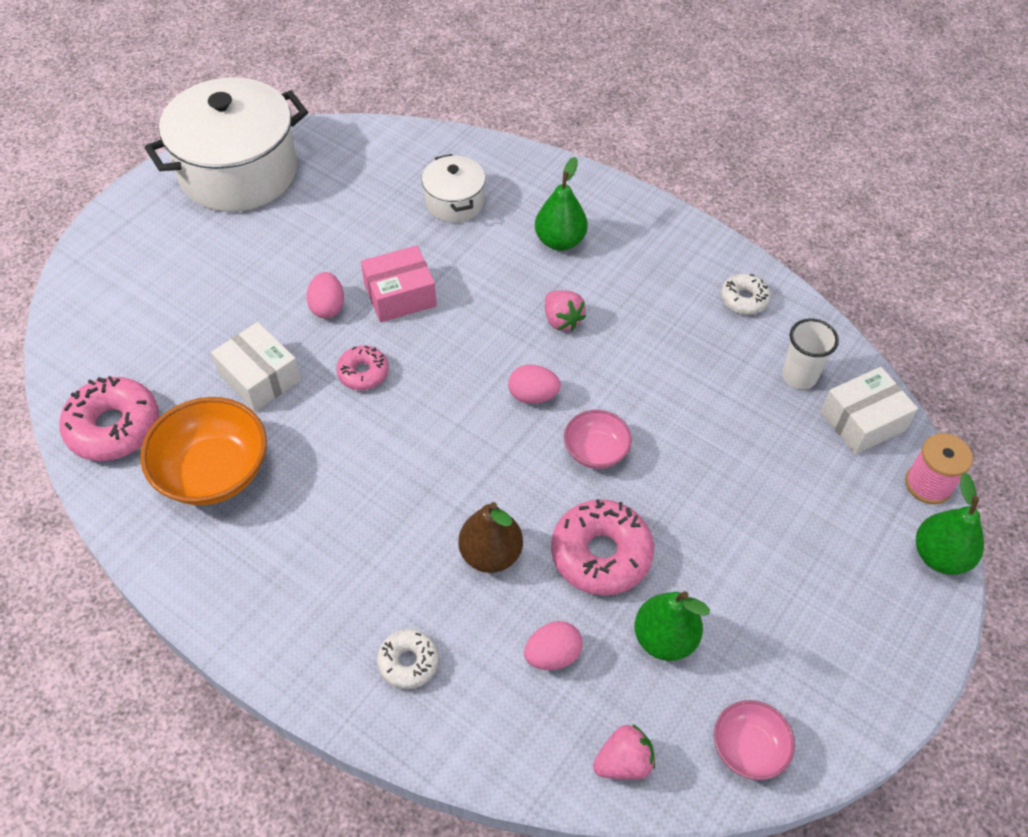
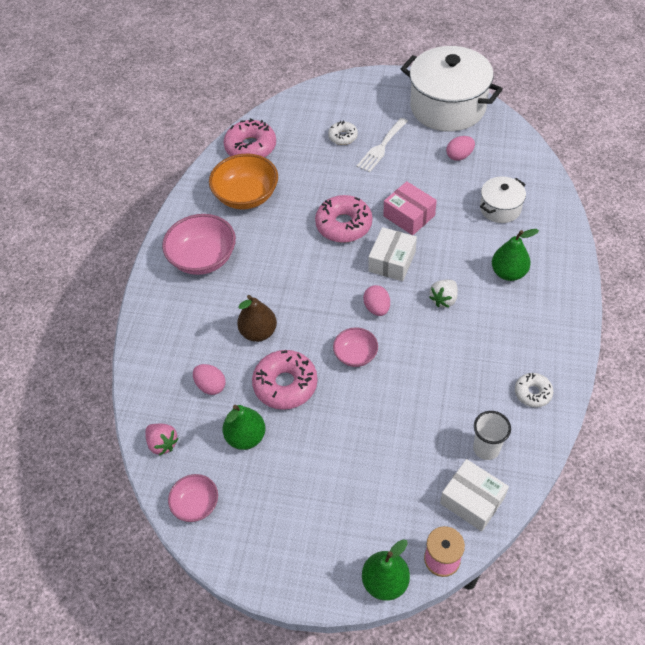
camera: 70 degrees right, 0 degrees up
white box [211,322,301,411] -> white box moved to [368,227,417,281]
pink egg [306,272,344,318] -> pink egg moved to [446,136,475,161]
pink donut [336,345,389,390] -> pink donut [315,195,372,243], size x1.77
white donut [377,629,439,689] -> white donut moved to [328,121,358,145]
pink strawberry [545,290,586,331] -> white strawberry [429,280,458,308]
none -> pink bowl [162,214,236,275]
none -> white fork [357,118,408,172]

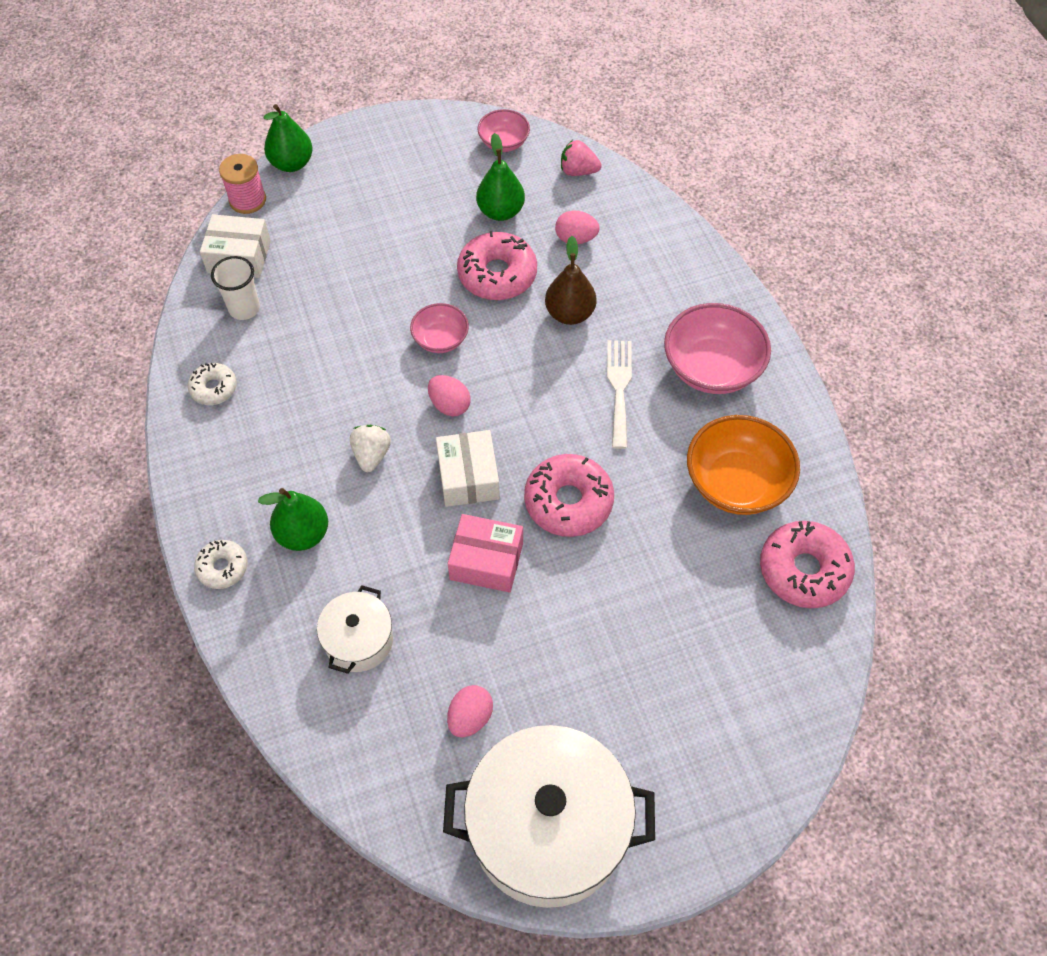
camera: 145 degrees right, 5 degrees up
white donut [328,121,358,145] -> white donut moved to [194,540,248,589]
white fork [357,118,408,172] -> white fork moved to [607,340,632,449]

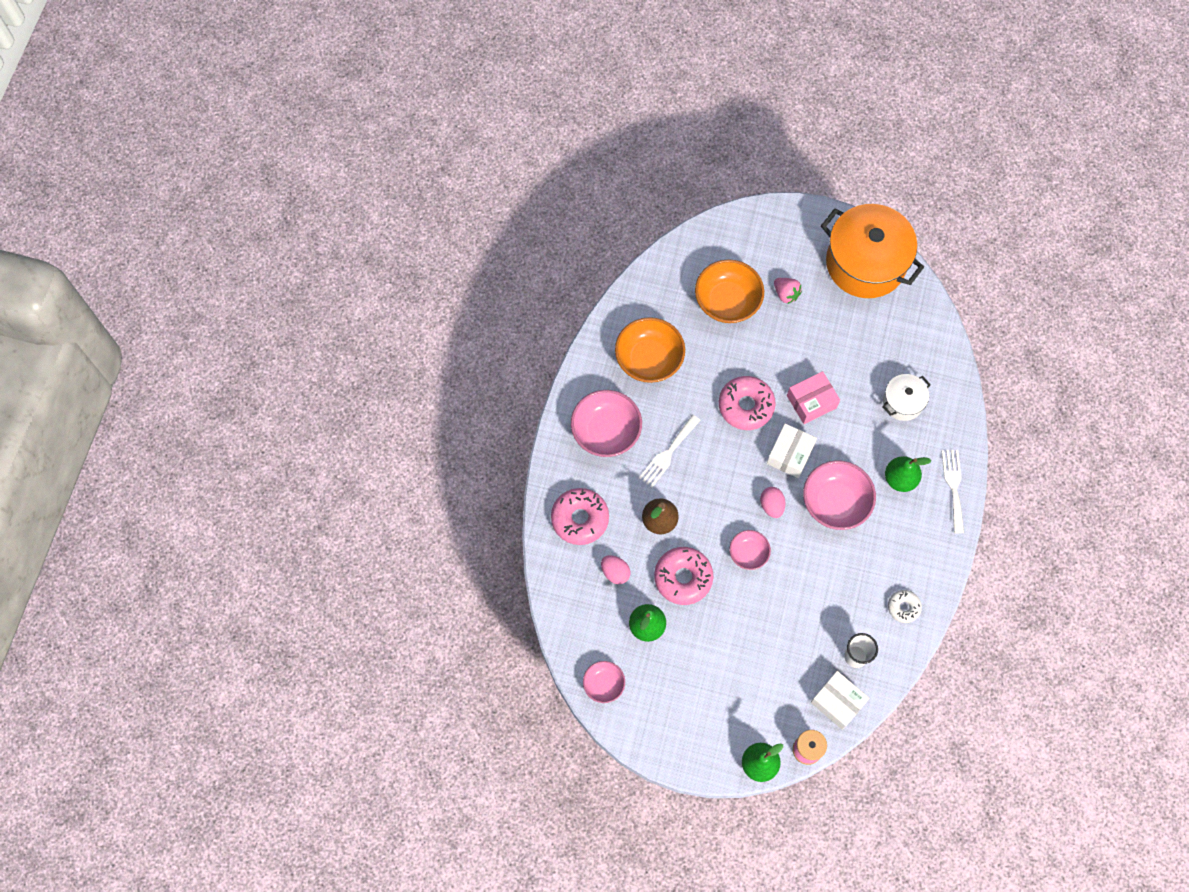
camera: 145 degrees left, 10 degrees up
white donut [194,540,248,589] -> white fork [942,450,964,533]
white strawberry [350,425,391,472] -> pink bowl [803,460,876,530]
white pot [443,725,655,908] -> orange pot [821,204,924,298]
pink egg [447,685,493,737] -> none
pink box [448,514,523,593] -> pink box turned 75 degrees counterclockwise [787,371,840,424]
pink strawberry [561,140,602,176] -> pink strawberry moved to [774,278,802,304]
pink donut [760,521,855,608] -> pink donut moved to [551,488,609,545]
none -> orange bowl [695,259,764,323]

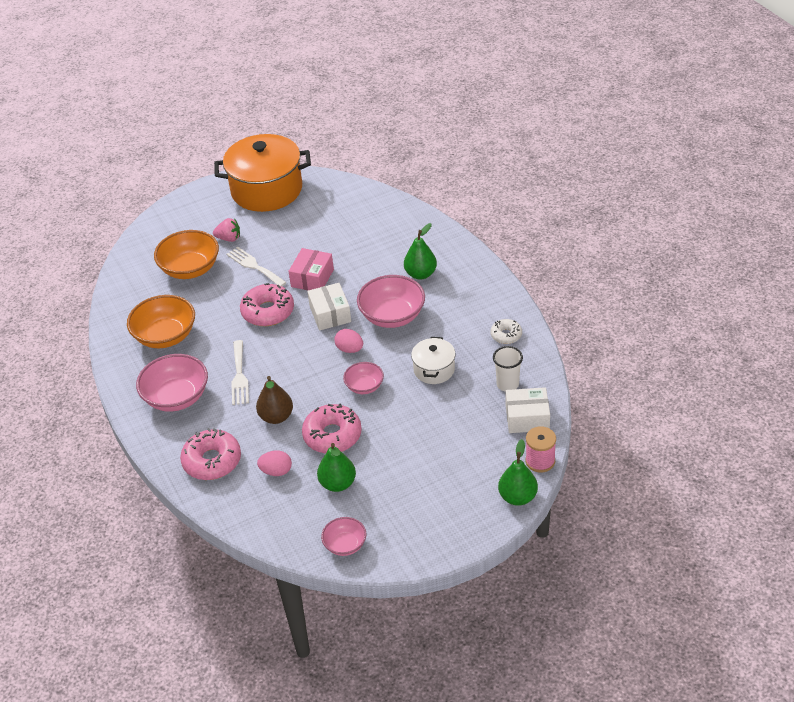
camera: 40 degrees left, 25 degrees down
white pot [883,374,931,421] -> white pot moved to [411,337,455,384]
white fork [942,450,964,533] -> white fork moved to [226,247,287,286]

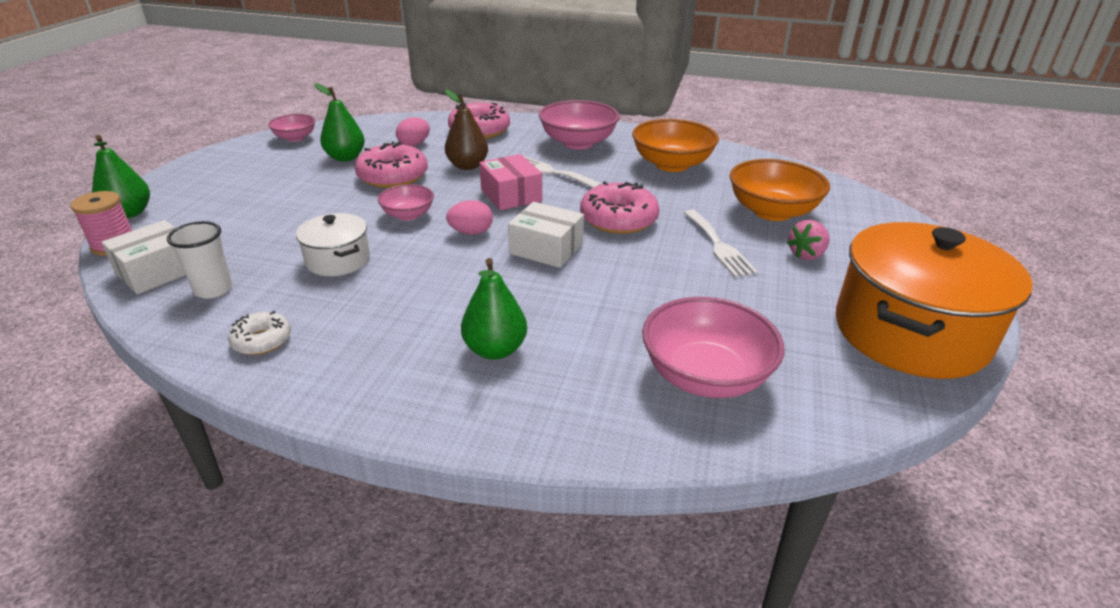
camera: 130 degrees right, 10 degrees down
white fork [226,247,287,286] -> white fork turned 75 degrees clockwise [684,210,758,278]
pink box [288,248,334,290] -> pink box moved to [479,154,542,210]
pink bowl [357,275,425,328] -> pink bowl moved to [642,297,785,398]

